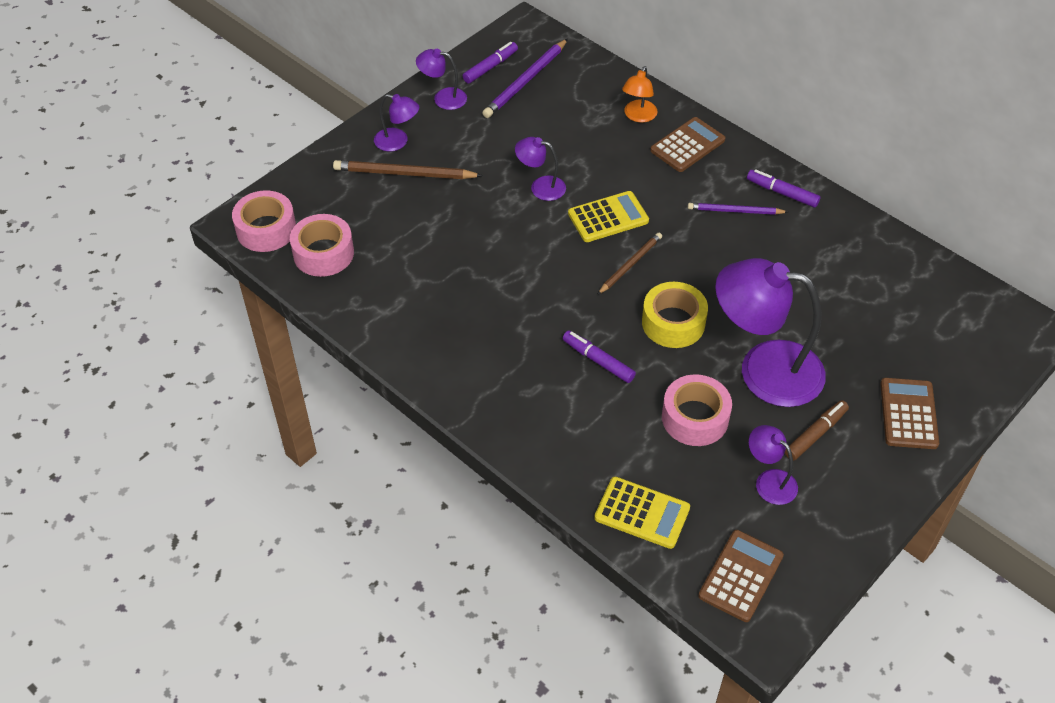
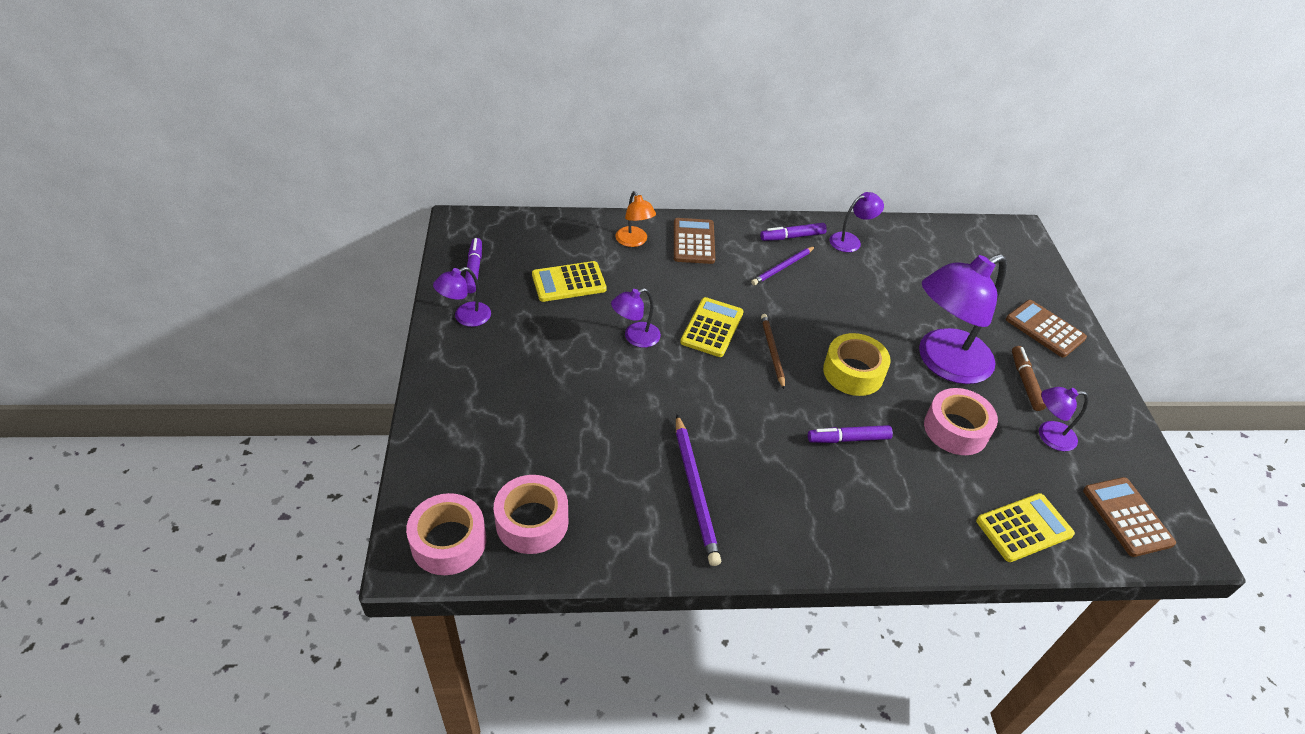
camera: 50 degrees left, 5 degrees down
brown pencil [333,160,483,179] -> none
purple lamp [374,94,419,151] -> purple lamp moved to [829,192,884,252]
purple pencil [482,39,568,118] -> purple pencil moved to [676,415,721,566]
none -> yellow calculator [532,261,607,302]

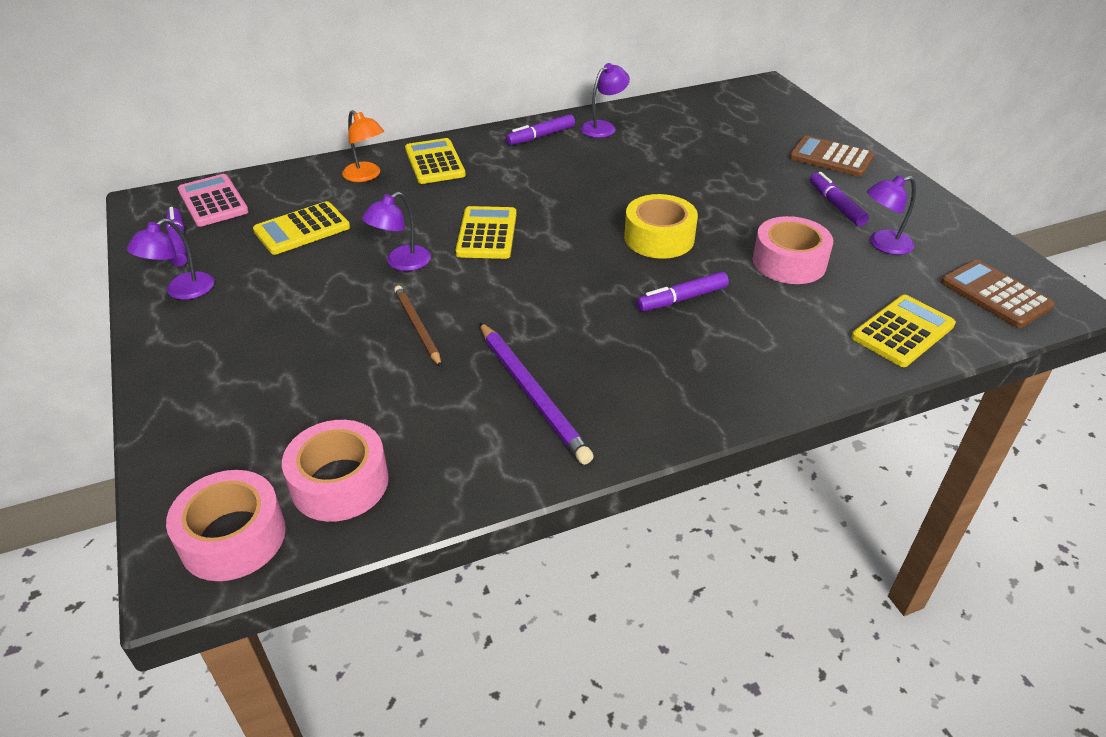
camera: 15 degrees left, 5 degrees down
brown calculator [674,218,715,264] -> yellow calculator [405,138,466,184]
purple pencil [751,246,815,285] -> none
brown pencil [761,314,785,390] -> brown pencil moved to [394,286,442,367]
purple lamp [919,254,1007,384] -> none
brown marker [1012,346,1046,411] -> purple marker [810,172,869,226]
none -> pink calculator [178,174,249,227]

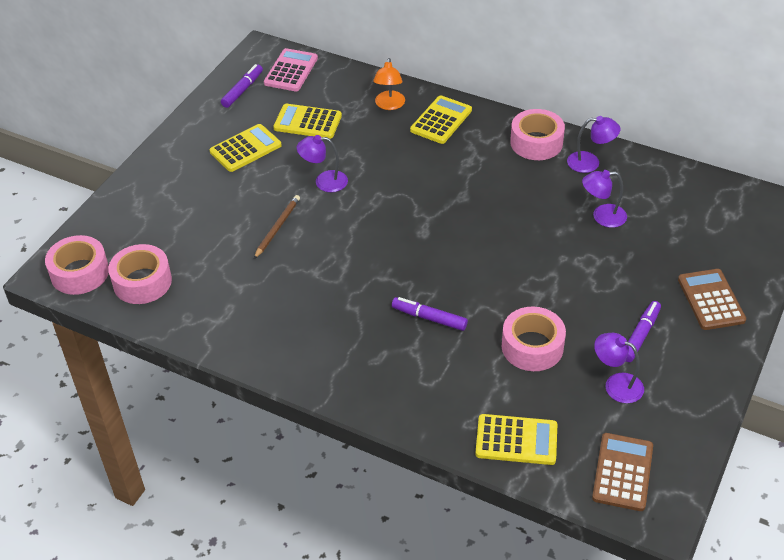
camera: 50 degrees right, 5 degrees up
purple lamp [127,219,214,300] -> purple lamp moved to [582,170,627,228]
yellow calculator [456,206,517,259] -> yellow calculator moved to [210,124,282,172]
purple pencil [479,322,594,465] -> none
purple marker [506,114,575,145] -> pink tape [510,109,565,160]
yellow tape [624,194,698,259] -> none

